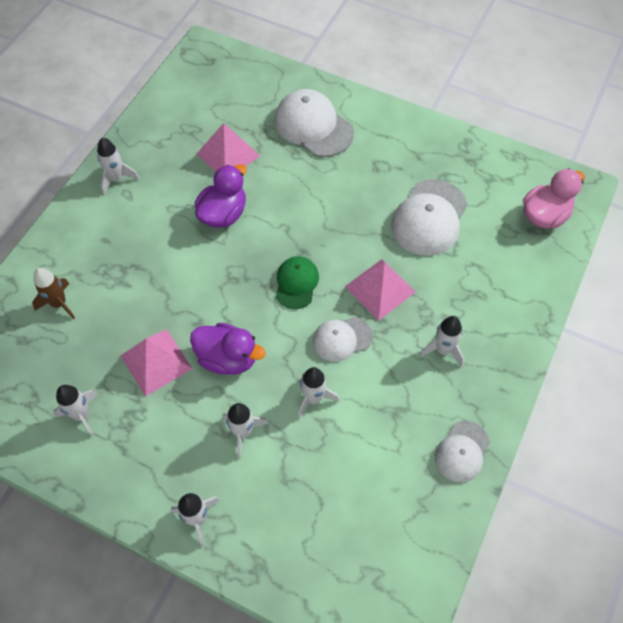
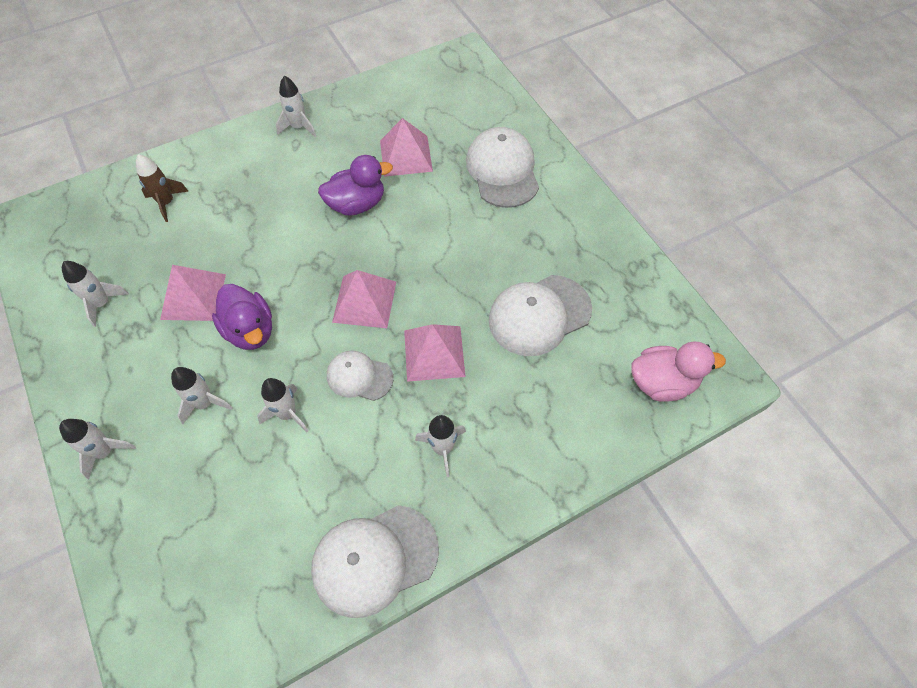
camera: 35 degrees right, 0 degrees up
green cap [276,256,319,309] -> pink pyramid [332,270,396,328]
white cap [435,421,490,482] -> white cap [311,505,439,618], size x1.67

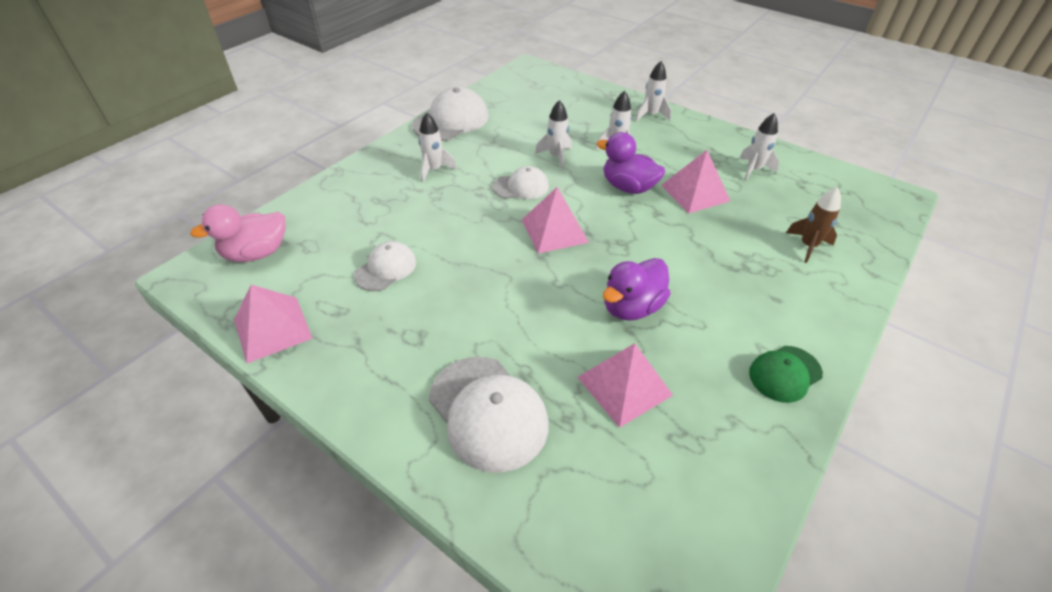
camera: 155 degrees right, 15 degrees down
white rocket [276,76,317,138] -> green cap [749,346,823,403]
pink pyramid [404,324,466,382] -> pink pyramid moved to [234,285,313,363]
white cap [489,275,592,356] -> white cap [354,241,416,291], size x0.60

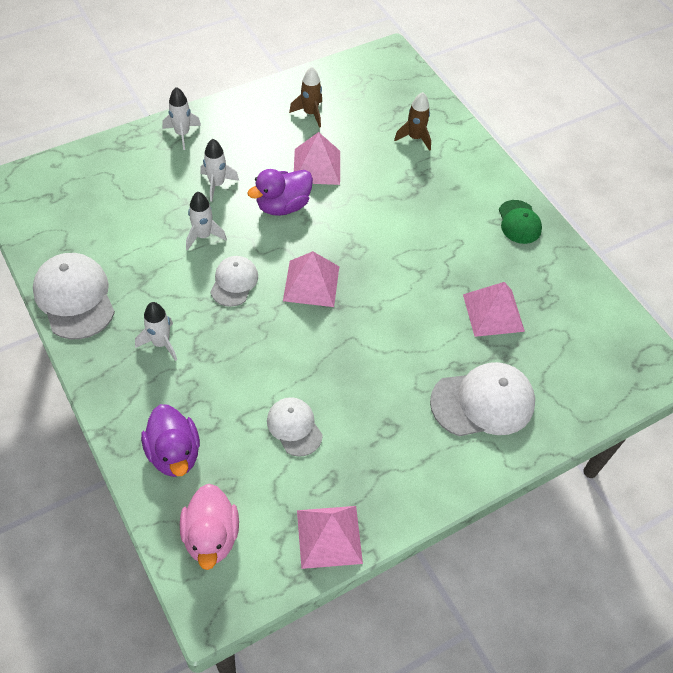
camera: 70 degrees left, 10 degrees up
purple duck [603,258,670,321] -> purple duck moved to [141,404,200,477]
white rocket [739,113,779,181] -> brown rocket [289,67,322,128]

